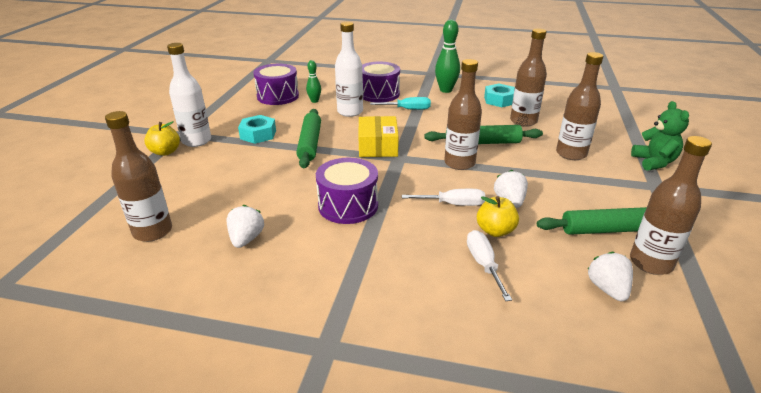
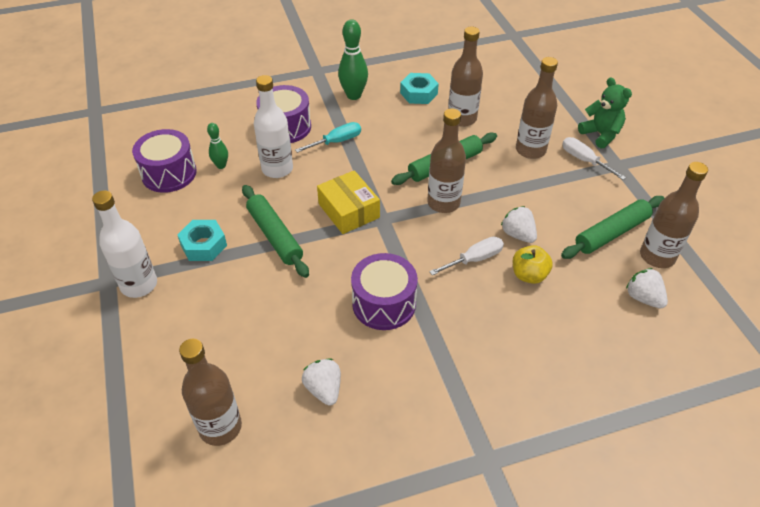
camera: 30 degrees left, 15 degrees up
yellow apple [144,121,180,156] -> none
white screwdriver [467,230,512,301] -> white screwdriver moved to [562,137,626,180]

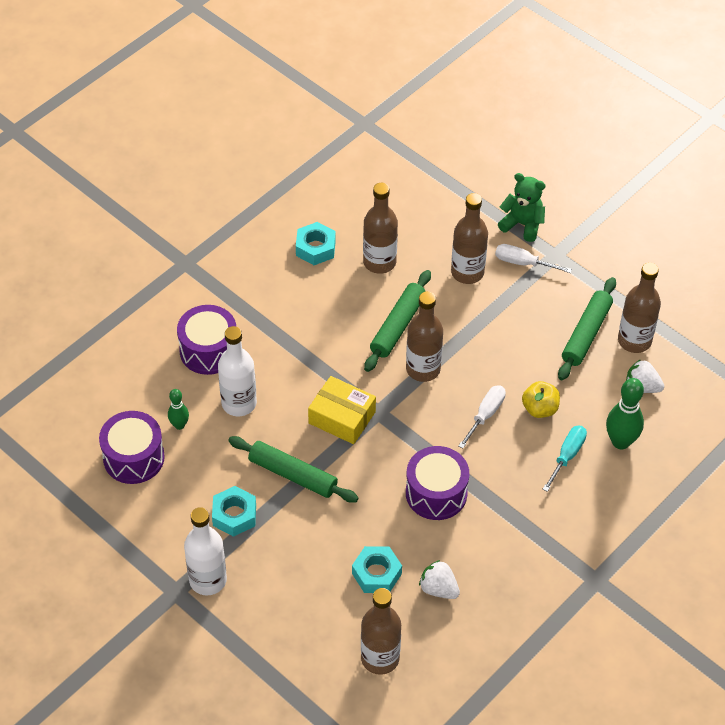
camera: 30 degrees left, 5 degrees up
turquoise screwdriver [295,122,361,153] -> turquoise screwdriver moved to [543,426,587,492]
green bowling pin [338,19,368,100] -> green bowling pin moved to [606,378,644,449]
white strawberry [501,206,537,243] -> none
none -> turquoise nut [352,546,402,593]

